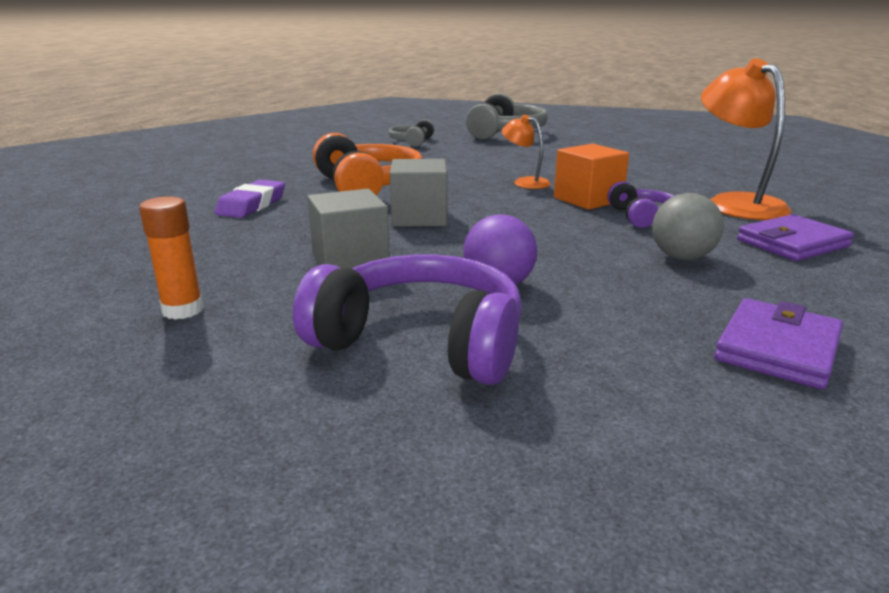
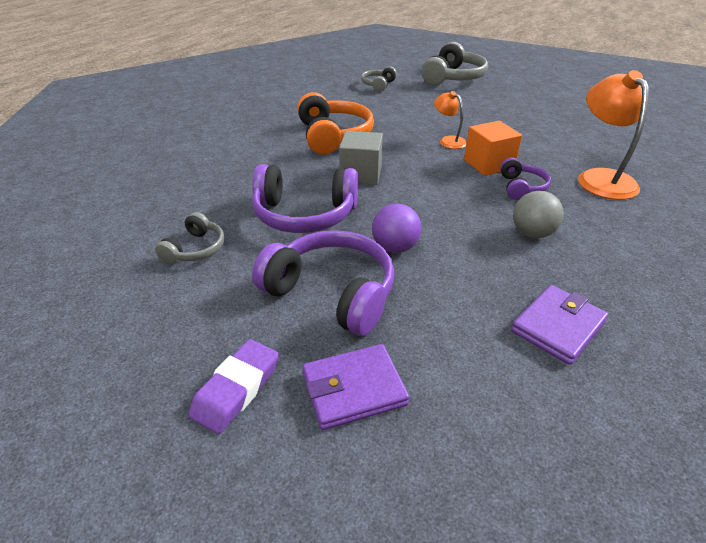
camera: 10 degrees right, 15 degrees up
orange glue stick [139,196,204,320] -> grey headphones [155,212,225,264]
purple eraser [215,179,285,218] -> purple eraser moved to [189,339,279,434]
grey cube [307,189,390,269] -> purple headphones [252,164,358,233]
purple wallet [737,214,854,261] -> purple wallet moved to [302,344,409,430]

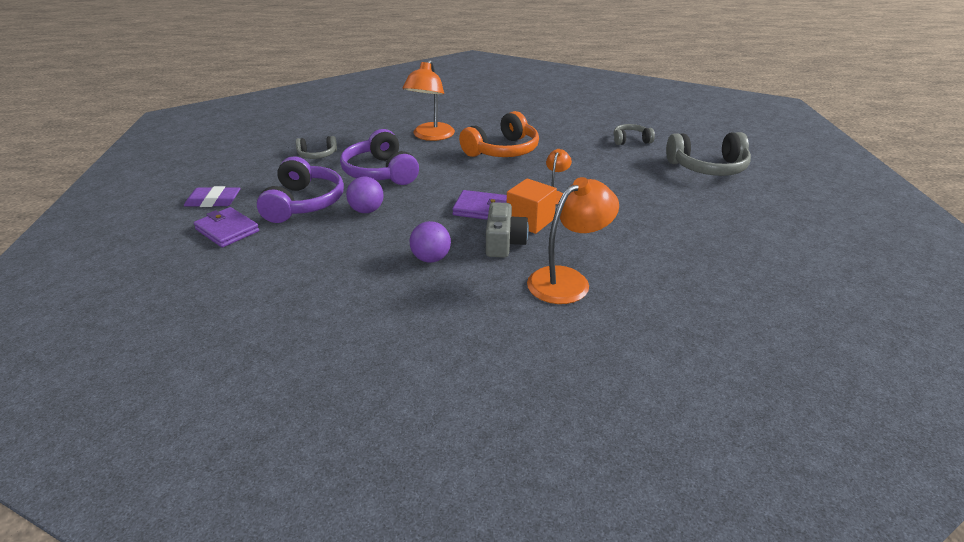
camera: 60 degrees right, 5 degrees down
grey cube [339,131,383,185] -> none
purple headphones [500,158,551,200] -> grey camera [486,202,529,258]
purple wallet [511,285,608,365] -> purple wallet moved to [452,190,507,220]
grey ball [513,191,564,238] -> purple ball [410,221,451,263]
none -> orange lamp [402,60,455,141]

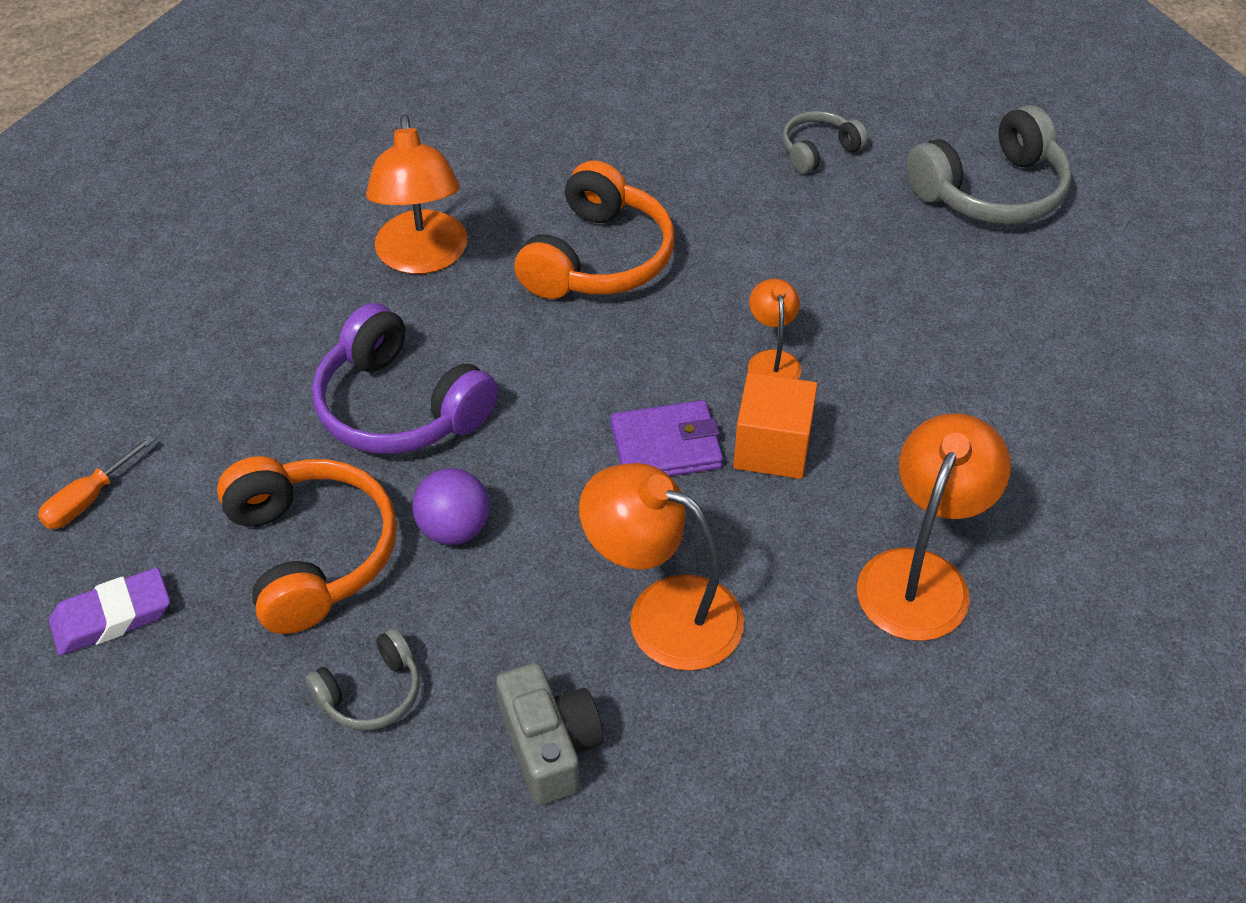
camera: 25 degrees left, 15 degrees up
purple wallet [194,207,259,248] -> none
purple headphones [257,156,344,223] -> orange headphones [217,456,397,634]
grey headphones [296,136,337,159] -> grey headphones moved to [305,628,420,730]
purple ball [410,221,451,263] -> orange lamp [579,463,744,671]
grey camera [486,202,529,258] -> grey camera moved to [496,663,604,805]
none -> orange screwdriver [38,436,155,529]

